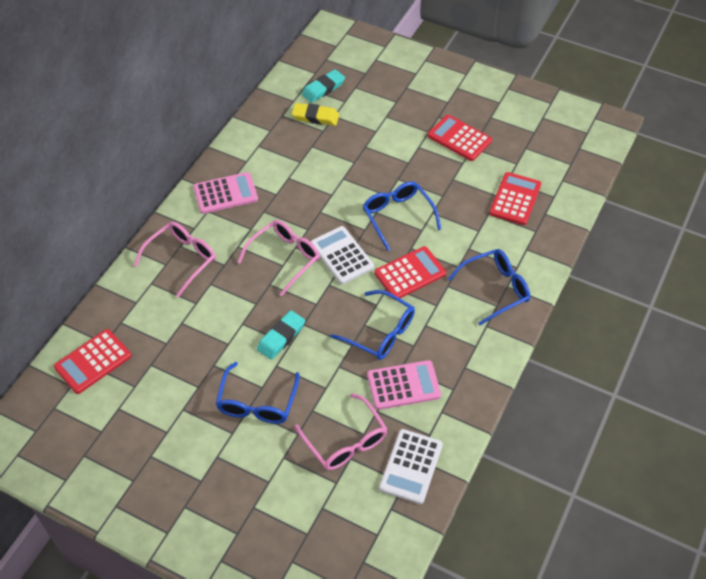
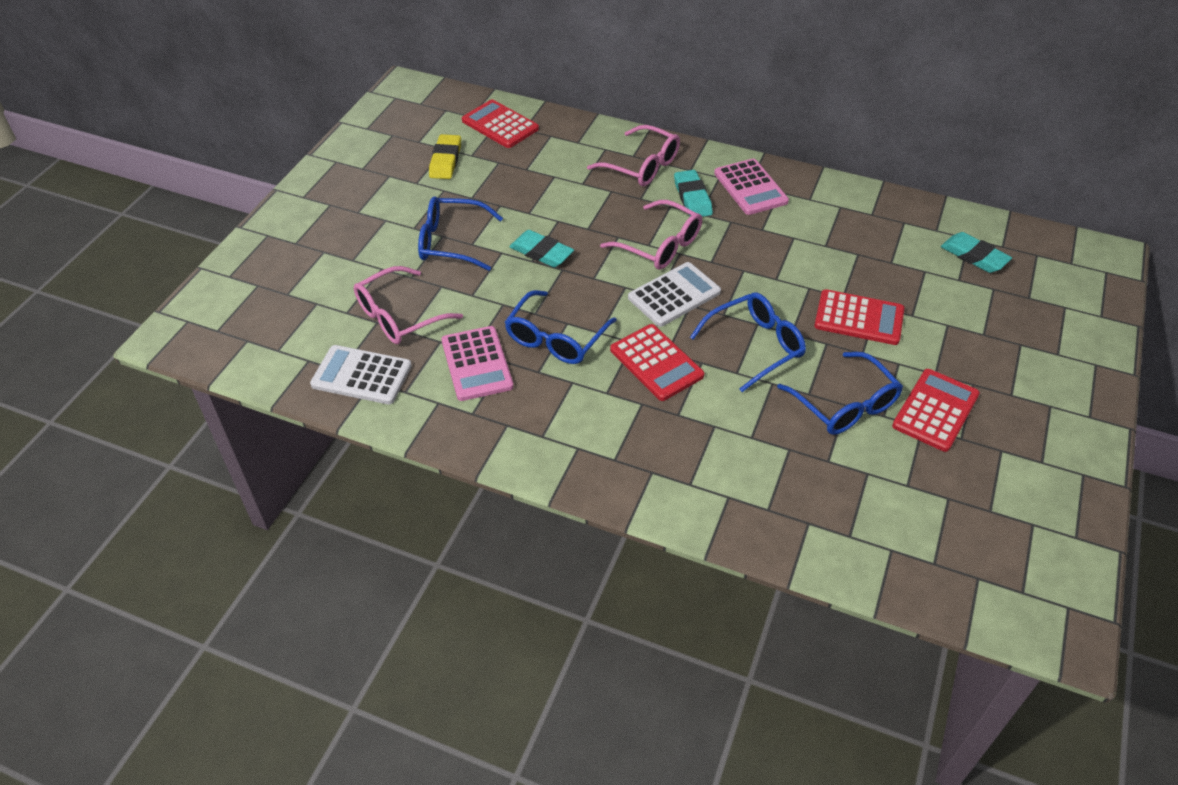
camera: 85 degrees right, 5 degrees down
yellow eraser [292,103,339,126] -> yellow eraser moved to [429,134,461,179]
blue glasses [448,249,530,325] -> blue glasses moved to [777,352,903,435]
red calculator [489,172,541,225] -> red calculator moved to [814,289,904,345]
none -> turquoise eraser [674,170,713,217]

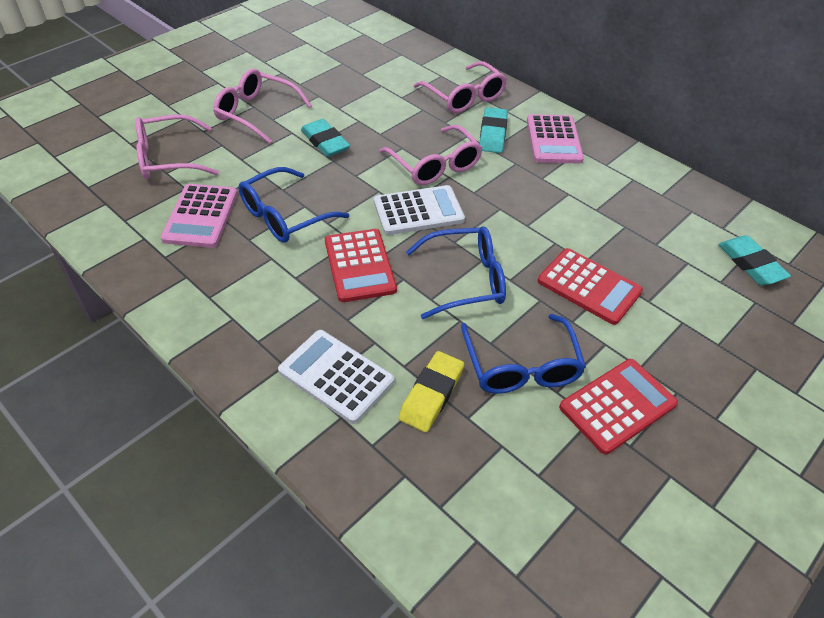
camera: 20 degrees right, 0 degrees up
white calculator [310,345,412,404] -> white calculator moved to [278,330,394,424]
blue glasses [418,196,503,271] -> pink glasses [213,69,312,144]
yellow eraser [429,134,461,179] -> yellow eraser moved to [399,351,464,432]
red calculator [462,99,539,148] -> none

